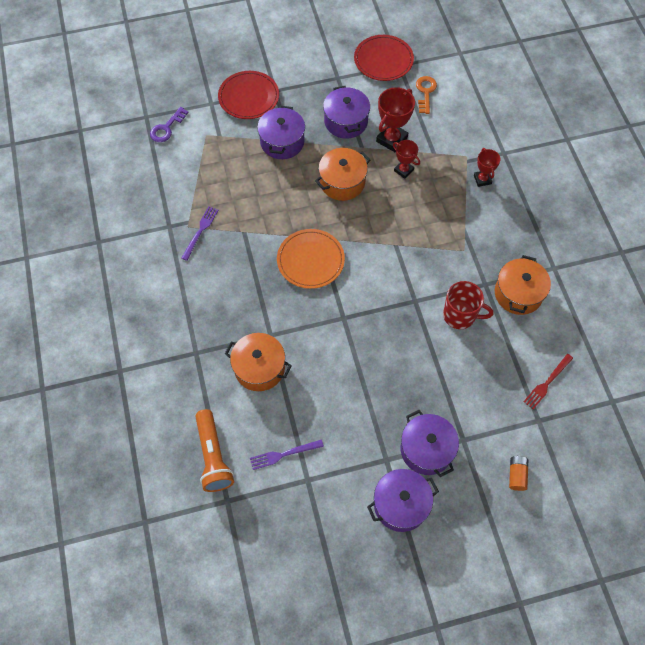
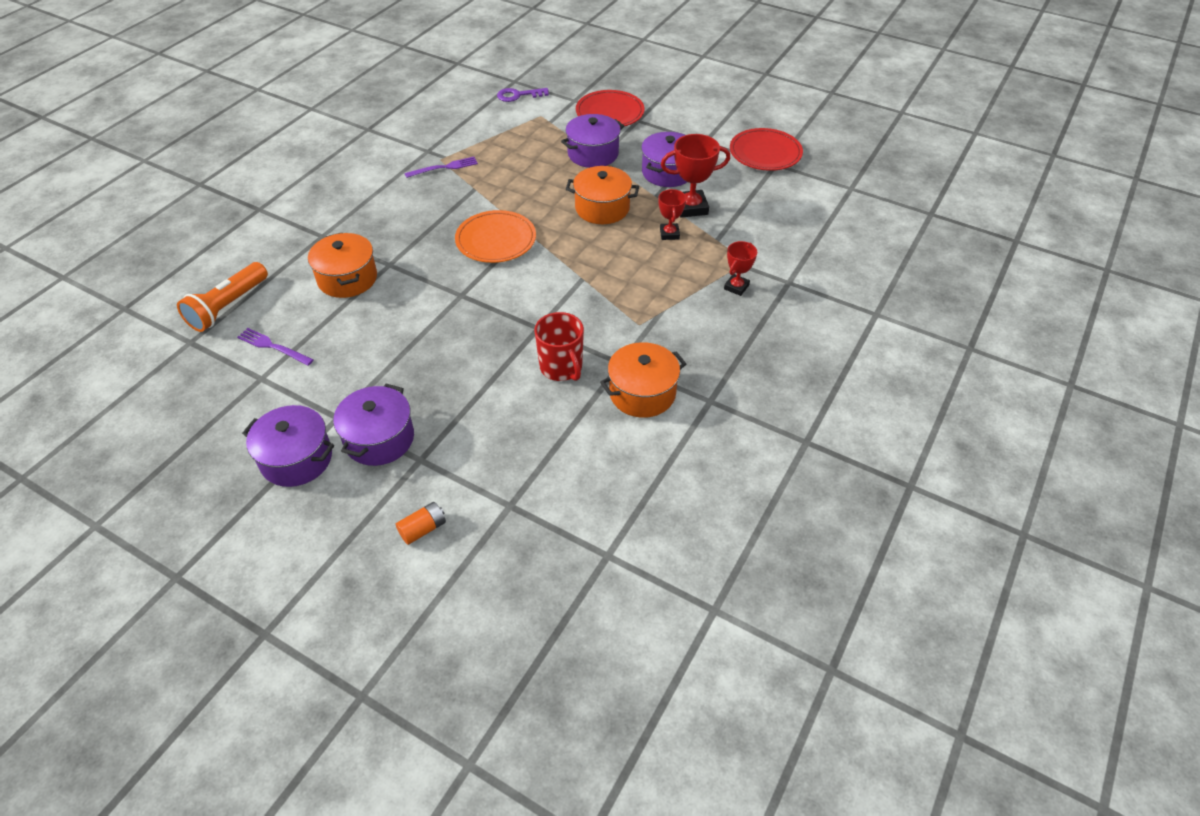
camera: 45 degrees right, 15 degrees down
orange key [416,76,437,114] -> none
red fork [523,354,573,409] -> none

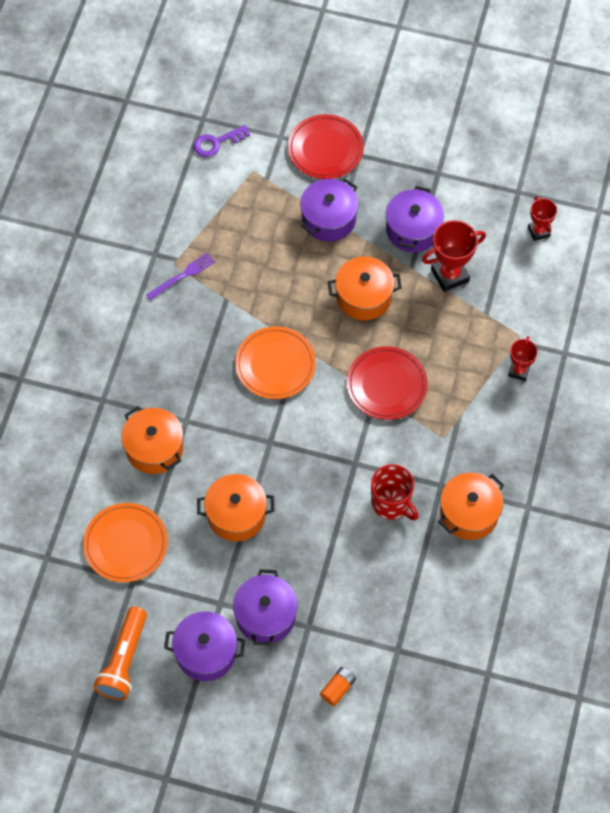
camera: 15 degrees left, 15 degrees up
orange flashlight [177,262,268,332] -> orange flashlight moved to [93,606,147,700]
purple fork [237,328,314,366] -> orange plate [83,503,168,582]
red trophy [658,189,686,240] -> red trophy moved to [528,196,557,241]
red plate [730,128,803,171] -> red plate moved to [347,346,428,420]
none -> orange pot [197,474,274,541]

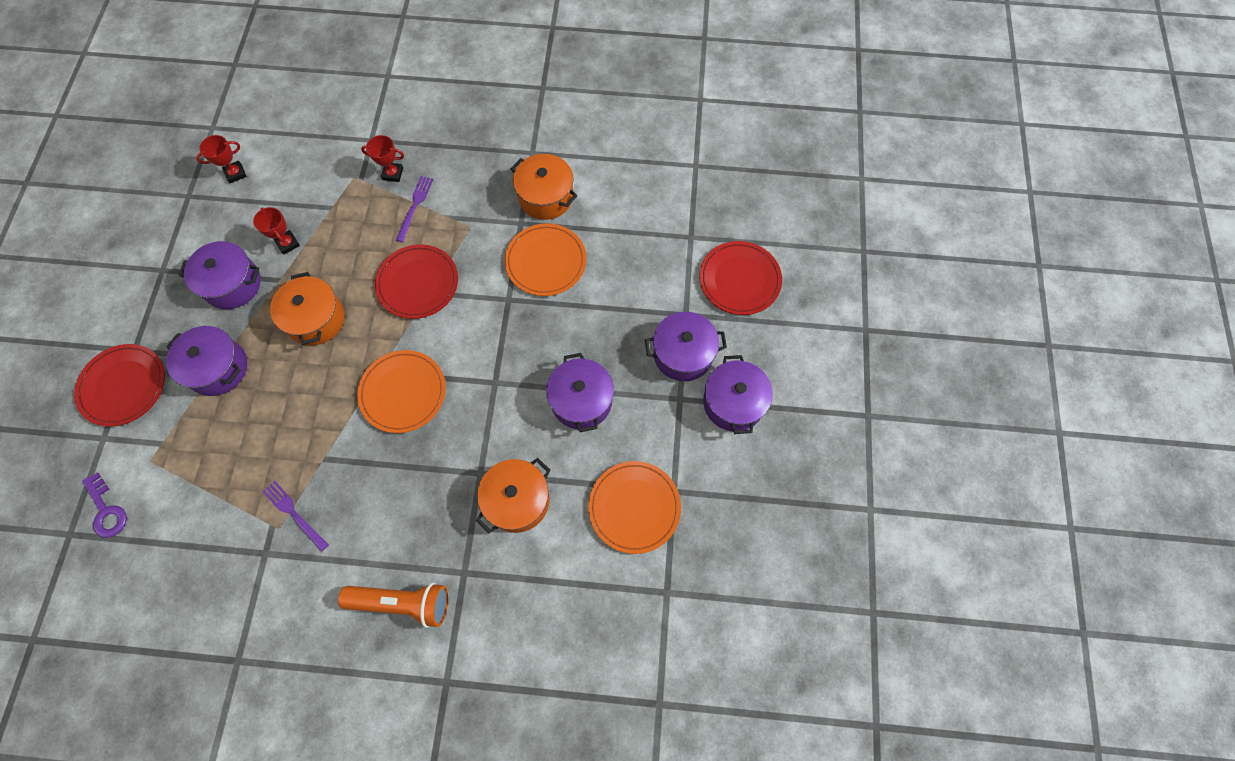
camera: 100 degrees left, 5 degrees up
orange flashlight [93,606,147,700] -> orange flashlight moved to [338,583,448,628]
orange pot [197,474,274,541] -> purple pot [546,353,614,432]
orange battery [320,667,356,706] -> red plate [699,241,782,315]
red mug [371,464,419,520] -> orange plate [505,223,587,296]
red trophy [422,220,486,292] -> red trophy [253,207,300,255], size x0.61
none -> purple fork [396,176,433,242]

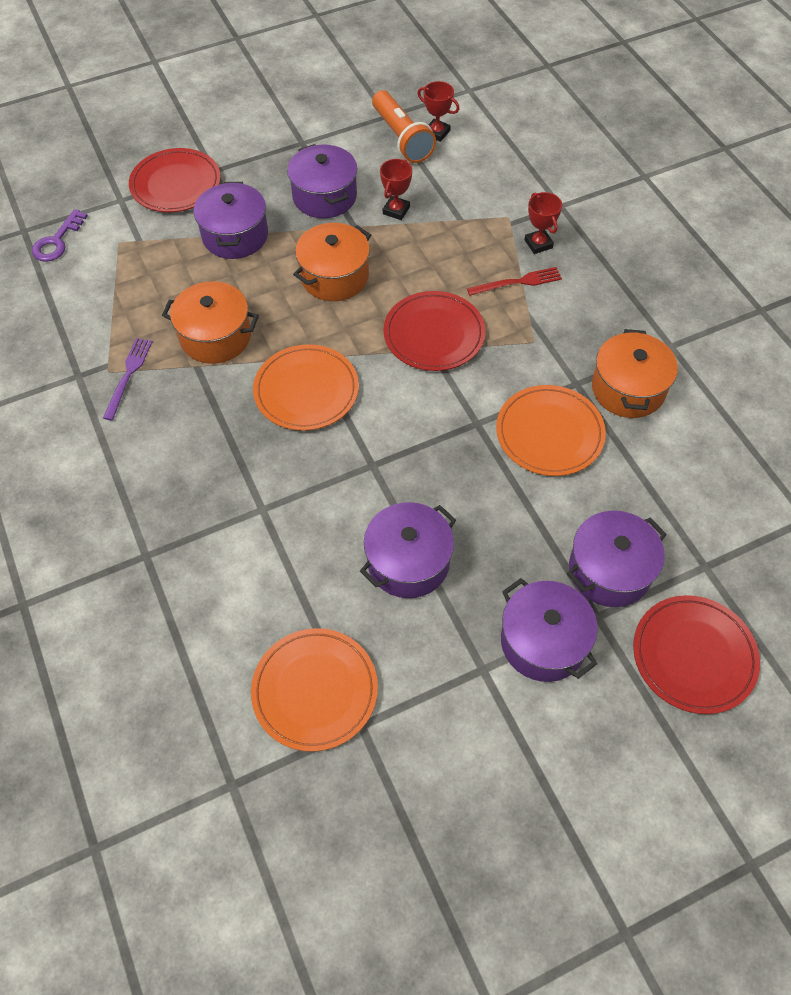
camera: 60 degrees right, 10 degrees down
orange flashlight [338,583,448,628] -> orange flashlight moved to [372,90,436,163]
purple fork [396,176,433,242] -> red fork [467,267,562,296]
orange pot [476,458,551,533] -> orange pot moved to [162,281,259,364]
purple pot [703,355,773,434] -> purple pot moved to [567,511,667,607]

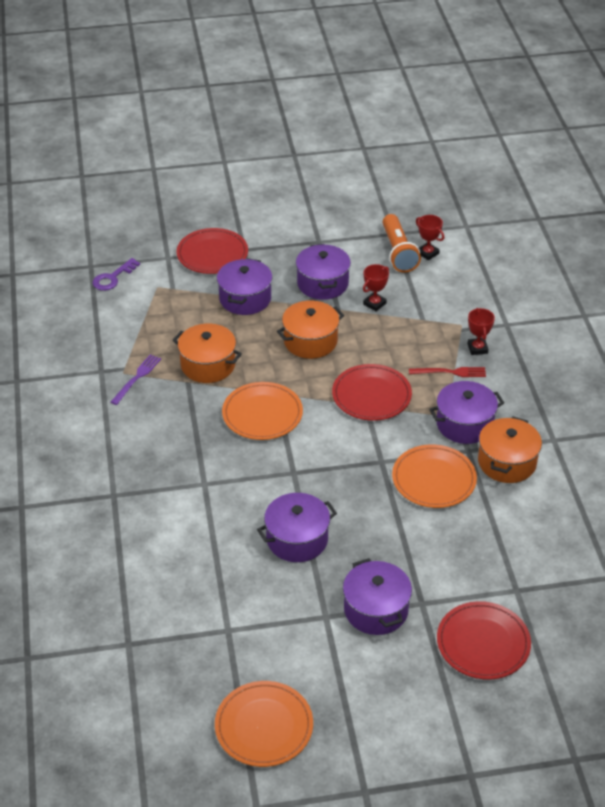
camera: 15 degrees right, 15 degrees down
orange plate [251,628,378,752] -> orange plate moved to [215,681,313,767]
purple pot [567,511,667,607] -> purple pot moved to [429,381,504,444]

